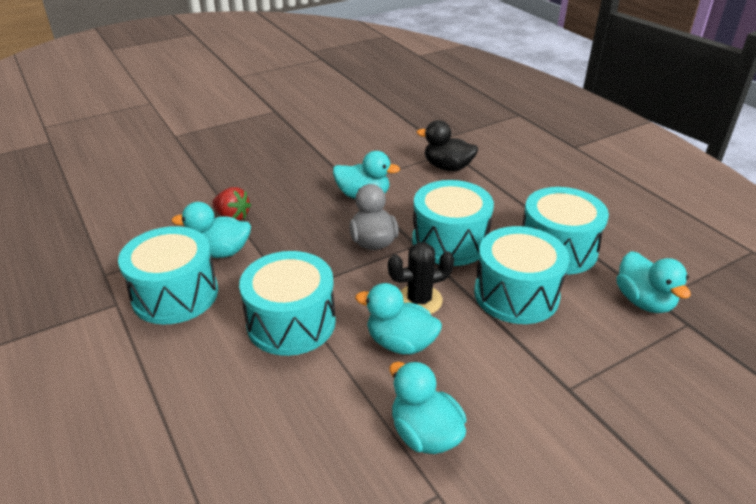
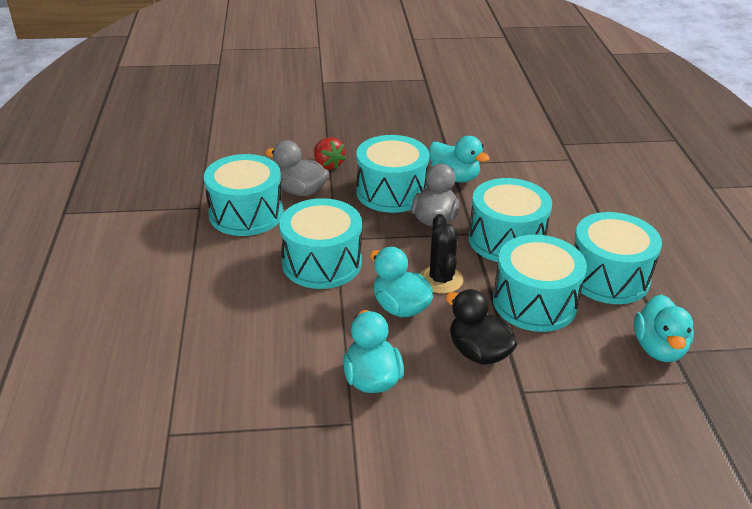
camera: 25 degrees right, 0 degrees up
turquoise duck [171,202,251,258] -> grey duck [265,140,329,196]
black cactus [388,242,454,314] -> black cactus turned 75 degrees clockwise [420,214,464,294]
black duck [417,120,478,171] -> black duck moved to [446,289,518,364]
none -> turquoise drum [356,135,429,213]

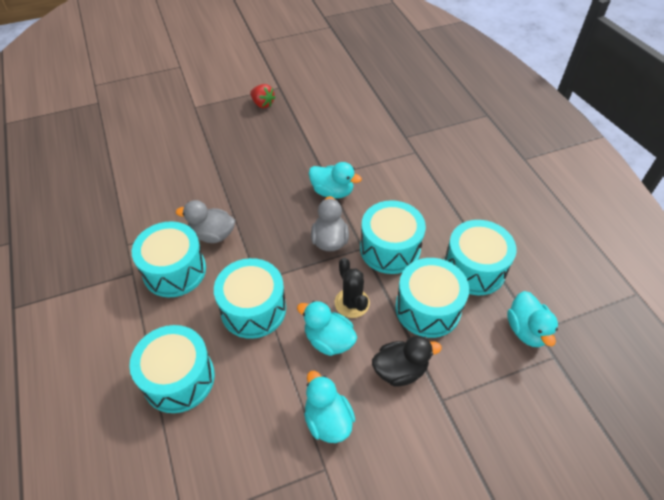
camera: 15 degrees left, 15 degrees up
red strawberry [314,137,346,170] -> red strawberry moved to [250,84,276,108]
turquoise drum [356,135,429,213] -> turquoise drum moved to [129,325,215,413]
black duck [446,289,518,364] -> black duck turned 135 degrees clockwise [372,336,442,386]

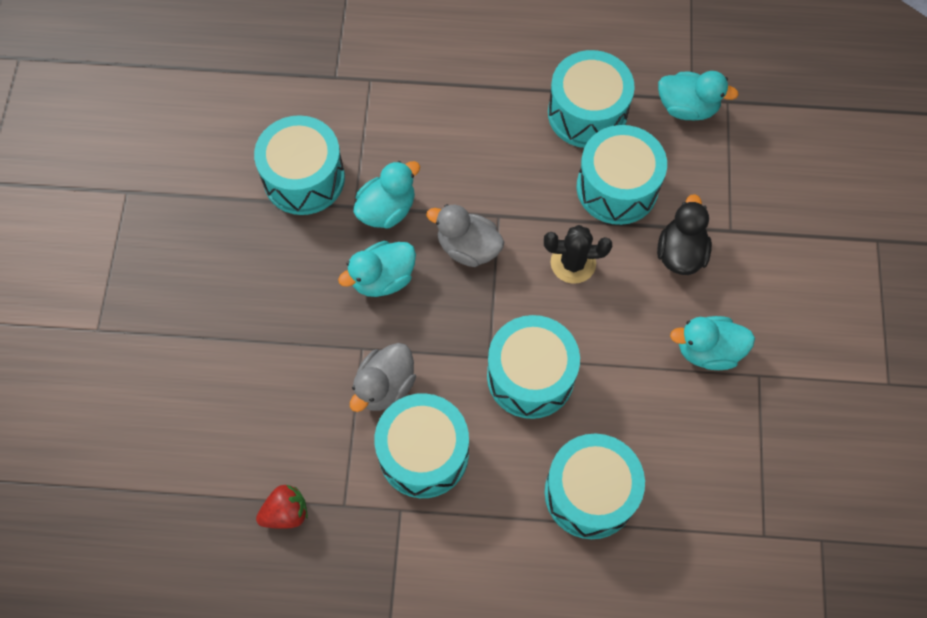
camera: 65 degrees left, 15 degrees up
red strawberry [250,84,276,108] -> red strawberry moved to [256,484,308,529]
turquoise duck [297,301,357,356] -> turquoise duck moved to [338,241,416,297]
turquoise drum [360,200,426,274] -> turquoise drum moved to [254,115,345,215]

